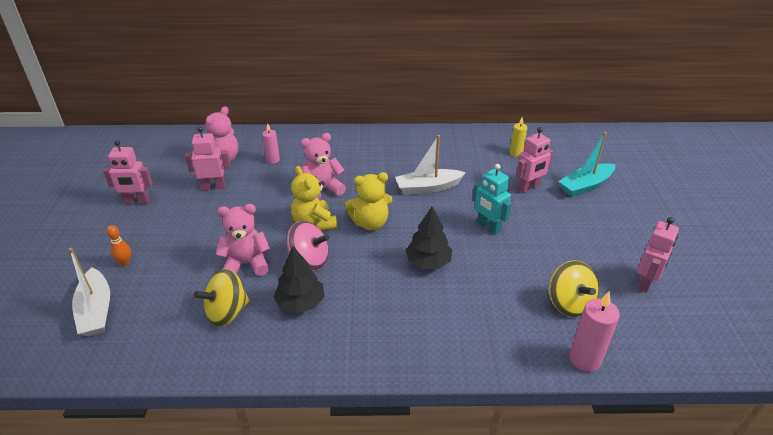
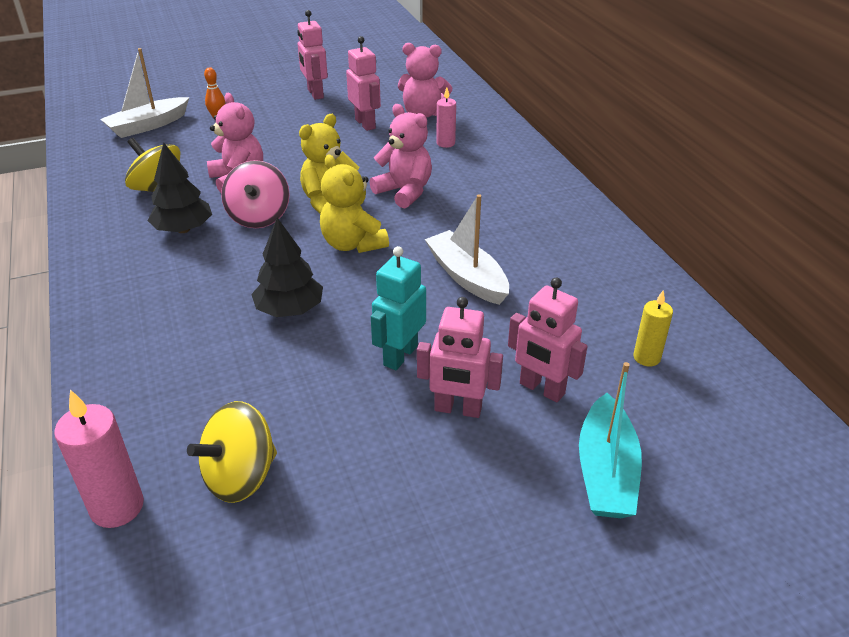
camera: 70 degrees right, 0 degrees up
turquoise boat [558,132,615,197] -> turquoise boat turned 120 degrees counterclockwise [579,362,642,518]
pink robot [637,217,679,293] -> pink robot moved to [417,297,503,418]

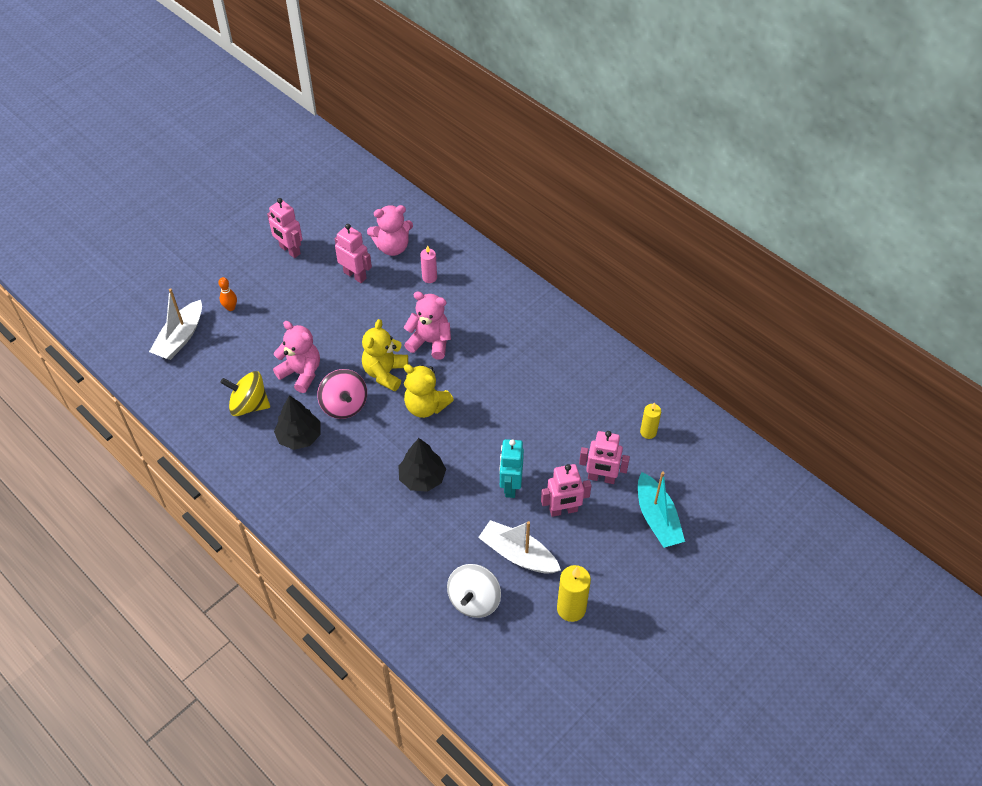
camera: 25 degrees left, 15 degrees up
pink candle [54,390,144,528] -> none
yellow spinning top [187,401,277,503] -> white spinning top [447,564,501,618]
white boat [425,194,509,305] -> white boat moved to [478,520,561,573]
none -> yellow candle [557,565,591,622]

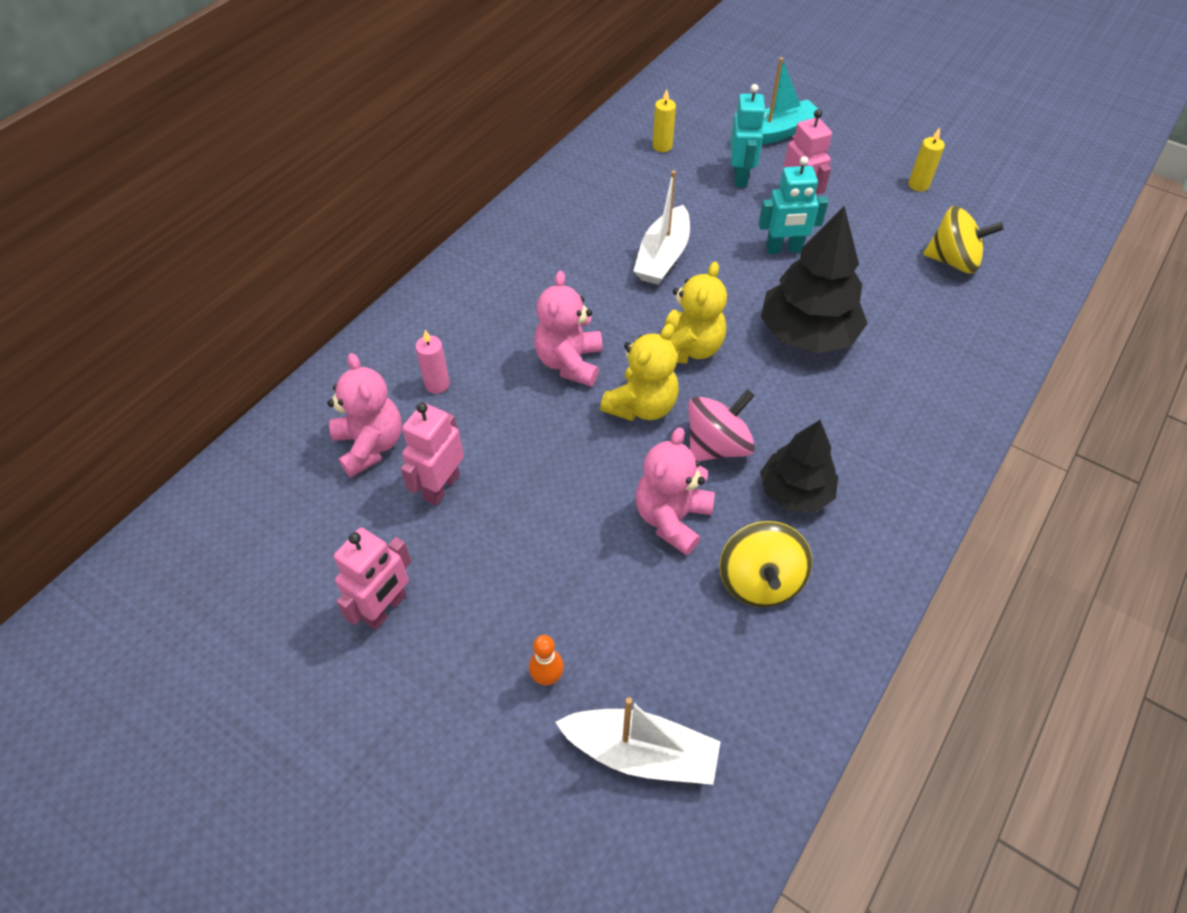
camera: 100 degrees left, 0 degrees up
yellow teddy bear [362,319,408,392] -> yellow teddy bear turned 60 degrees counterclockwise [600,324,679,421]
black tree [398,438,446,492] -> black tree [761,206,868,353], size x1.53
white spinning top [447,564,501,618] -> yellow spinning top [923,206,1004,274]
white boat [478,520,561,573] -> white boat moved to [633,170,690,285]
yellow candle [557,565,591,622] -> yellow candle [909,127,945,192], size x0.63
pink robot [579,431,630,484] -> turquoise robot [730,84,766,187]

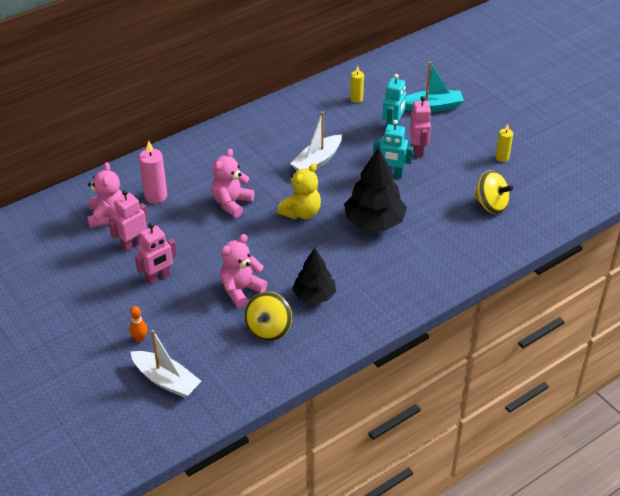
camera: 20 degrees right, 10 degrees down
pink robot [334,528,411,630] -> pink robot moved to [135,223,177,285]
pink candle [415,330,450,394] -> pink candle [139,141,167,204], size x1.59
yellow teddy bear [600,324,679,421] -> none
pink spinning top [688,389,755,461] -> none

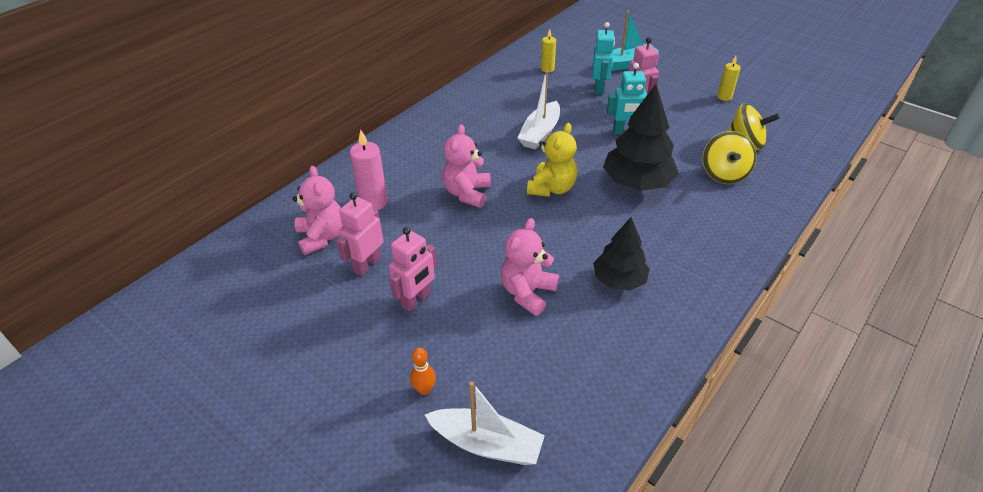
camera: 15 degrees left, 0 degrees up
yellow spinning top [245,292,292,341] -> yellow spinning top moved to [703,131,756,184]

